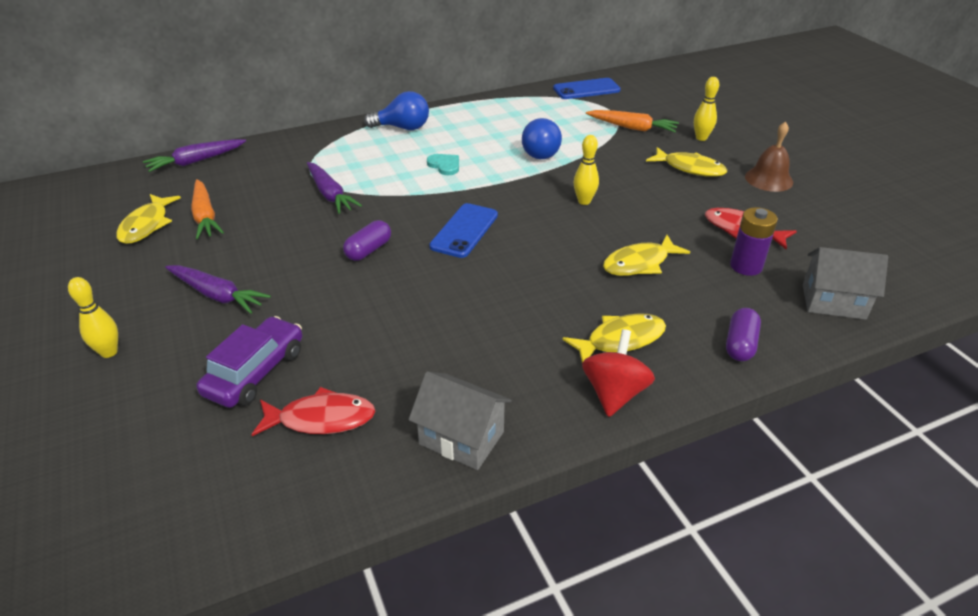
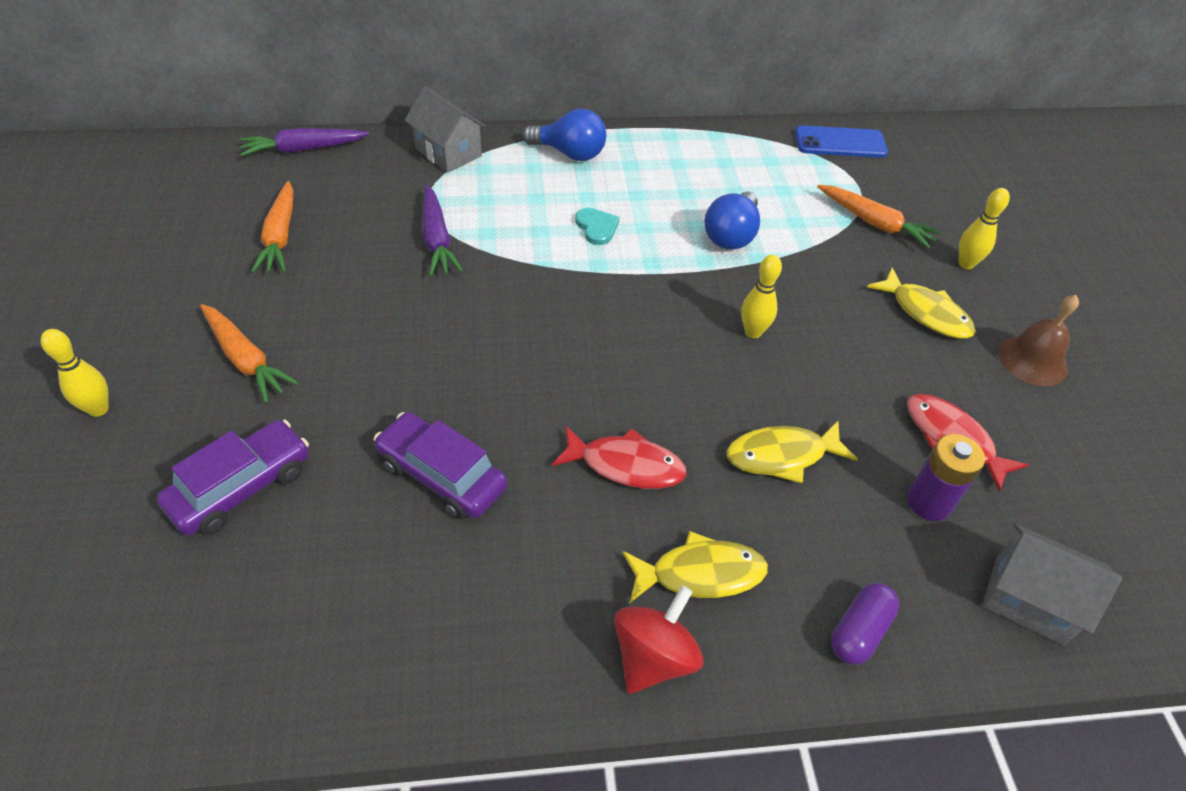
camera: 15 degrees right, 10 degrees up
yellow fish [116,194,181,244] -> none
purple carrot [165,265,271,314] -> orange carrot [200,304,299,402]
red fish [251,387,375,436] -> red fish moved to [552,426,687,489]
purple capsule [343,220,391,261] -> none
grey house [408,371,512,470] -> grey house moved to [405,86,486,173]
blue phone [429,203,498,258] -> none
none -> purple car [374,412,508,519]

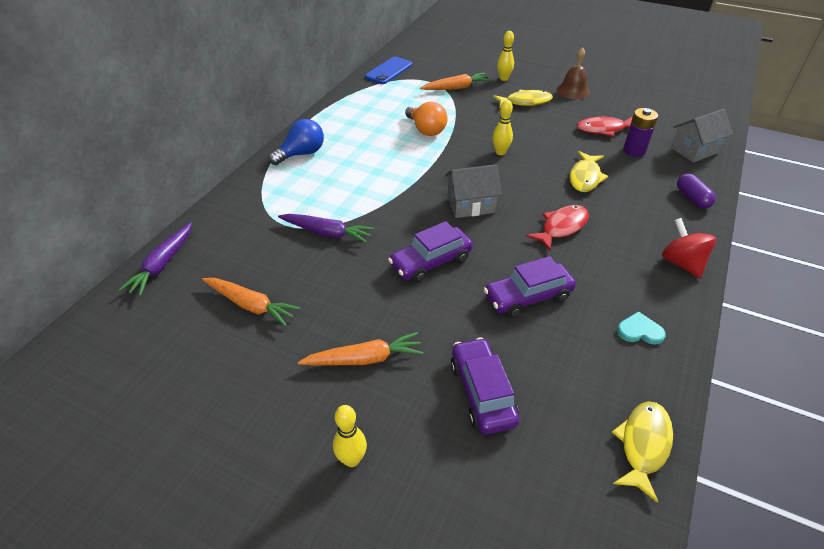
camera: 55 degrees left, 5 degrees down
grey house [405,86,486,173] -> grey house moved to [445,164,502,218]
turquoise heart [575,208,620,245] -> turquoise heart moved to [617,311,666,345]
yellow fish [622,531,768,603] -> yellow fish moved to [612,401,673,503]
blue light bulb [704,191,760,250] -> orange light bulb [405,102,447,136]
none -> purple car [388,221,473,283]

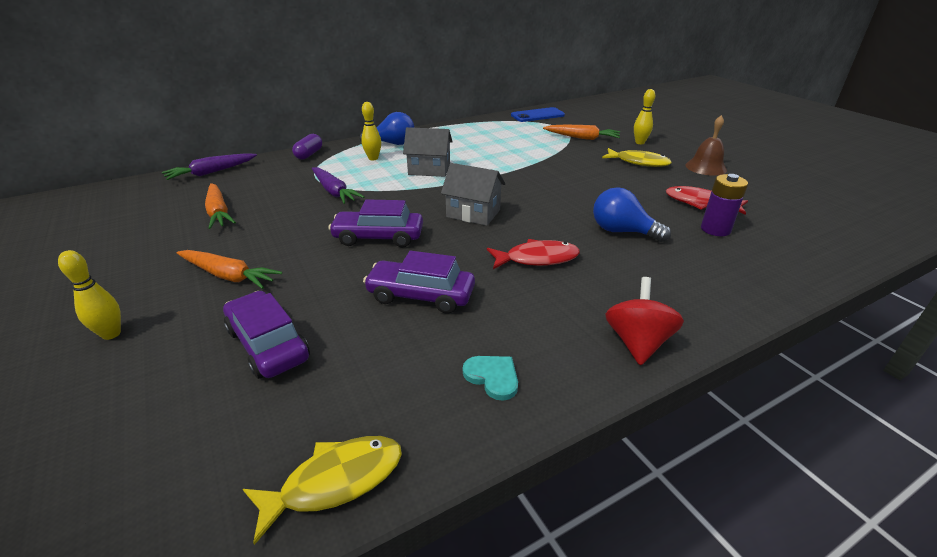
camera: 35 degrees right, 10 degrees down
orange light bulb [405,102,447,136] -> none
purple car [451,337,520,435] -> purple car turned 60 degrees counterclockwise [223,291,310,379]
yellow bowling pin [493,100,513,155] -> yellow bowling pin moved to [361,102,381,160]
yellow fish [570,151,608,192] -> blue light bulb [593,187,671,242]
grey house [671,109,733,163] -> grey house moved to [403,127,453,177]
purple capsule [677,173,716,208] -> purple capsule moved to [292,134,322,159]

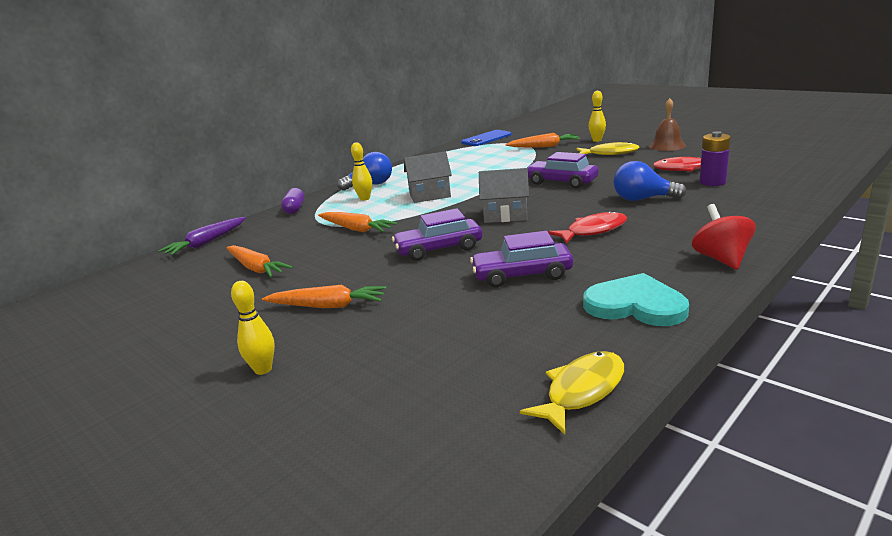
camera: 15 degrees left, 10 degrees down
purple car [223,291,310,379] -> purple car moved to [526,152,599,189]
purple carrot [312,167,364,204] -> orange carrot [318,212,397,232]
turquoise heart [463,356,518,401] -> turquoise heart [583,273,689,326], size x1.86

